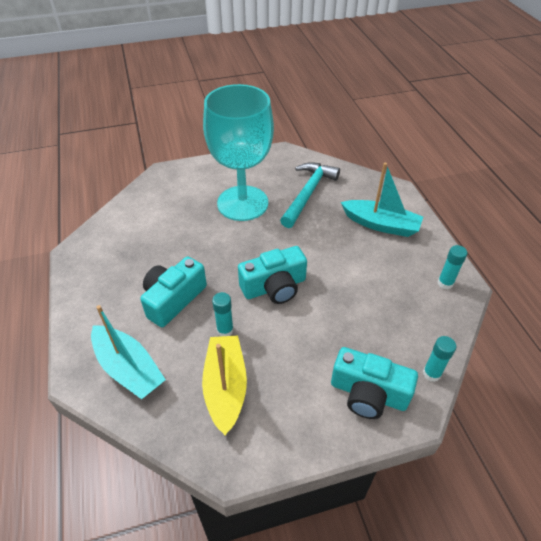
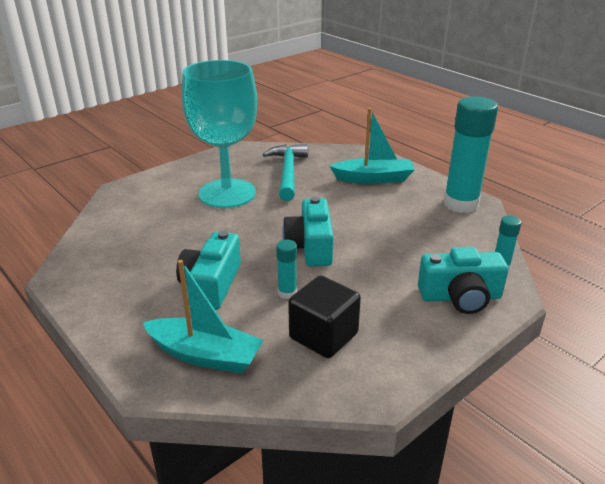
camera: 25 degrees left, 15 degrees down
yellow boat [202,336,247,435] -> black cube [288,276,361,358]
turquoise camera [238,246,307,304] -> turquoise camera turned 135 degrees clockwise [282,196,334,266]
turquoise glue stick [438,245,468,289] -> turquoise glue stick [443,96,498,213], size x2.25

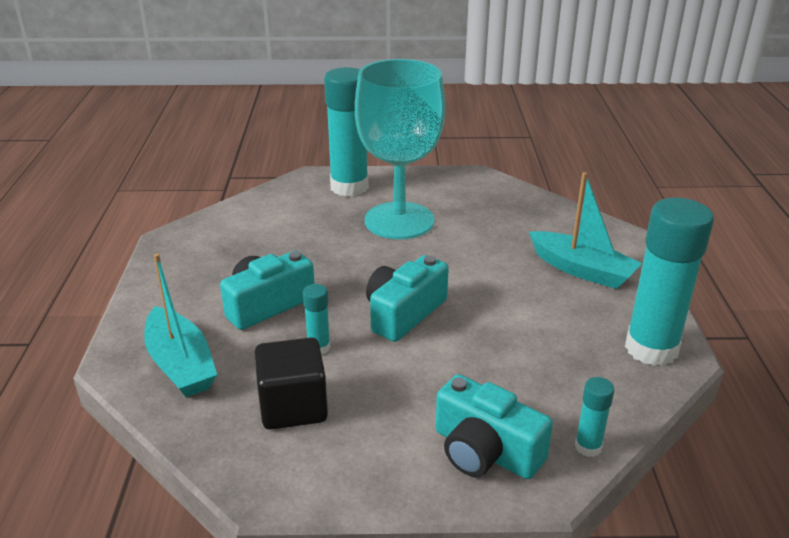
camera: 40 degrees right, 0 degrees up
turquoise hammer [263,144,308,201] -> none
none -> turquoise glue stick [324,67,369,197]

